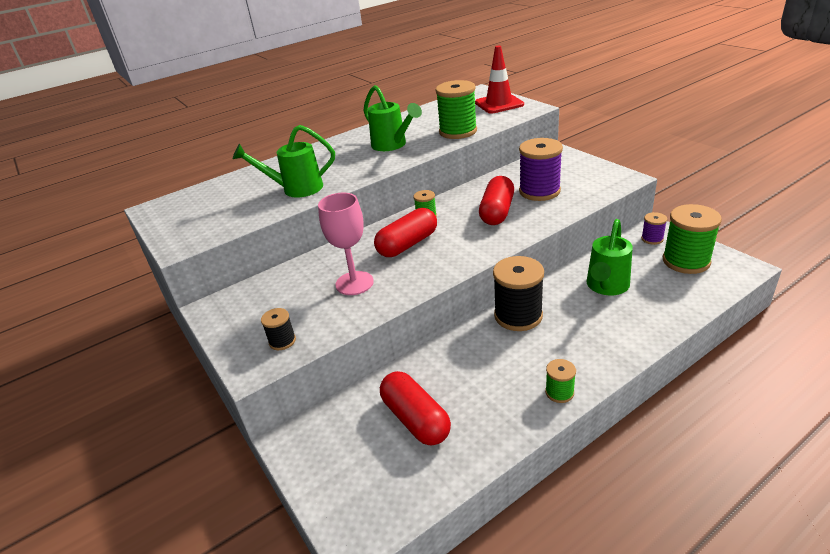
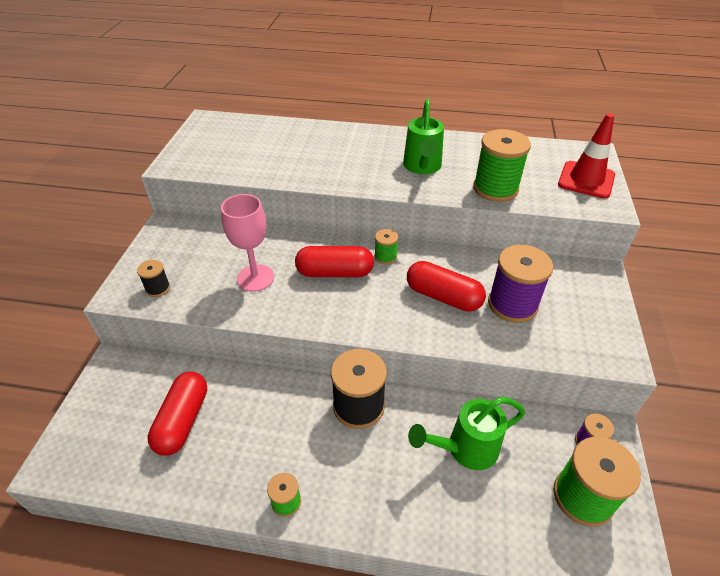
camera: 40 degrees right, 10 degrees up
green watering can [233,125,335,197] -> none
red capsule [479,176,514,225] -> red capsule turned 60 degrees clockwise [407,261,486,312]

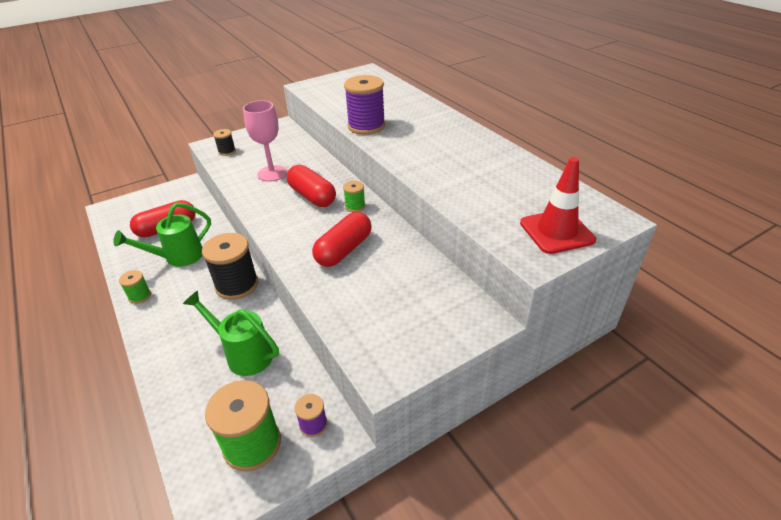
camera: 50 degrees right, 5 degrees down
green watering can [403,99,444,174] -> green watering can moved to [114,202,211,267]
red capsule [407,261,486,312] -> red capsule turned 45 degrees clockwise [312,212,372,267]
green spool [473,129,531,202] -> none
purple spool [488,245,553,323] -> purple spool moved to [344,75,385,135]

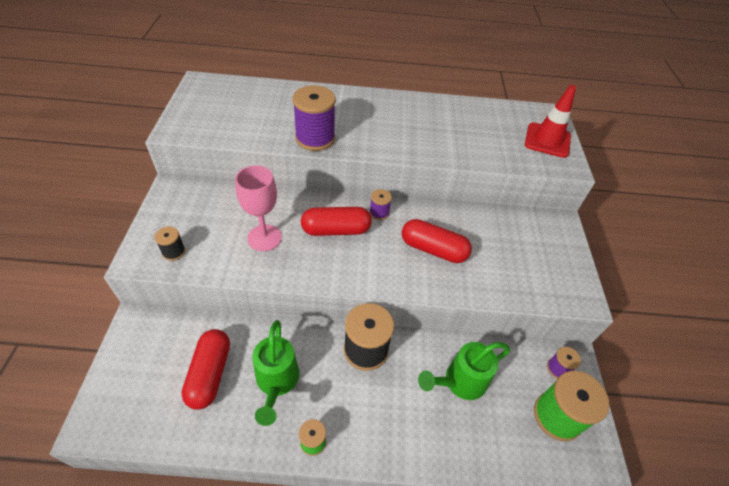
camera: 60 degrees left, 10 degrees up
red capsule [312,212,372,267] -> red capsule turned 45 degrees counterclockwise [402,219,472,263]
green spool [343,181,365,212] -> purple spool [369,189,392,220]

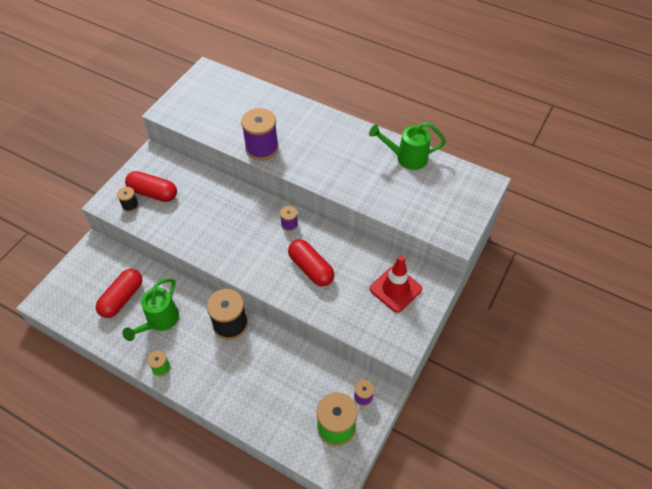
camera: 30 degrees right, 5 degrees up
pink goblet [235,165,282,251] -> none
red capsule [301,207,372,236] -> red capsule moved to [125,171,177,202]
green watering can [418,342,510,400] -> green watering can moved to [369,122,446,170]
red traffic cone [525,85,576,158] -> red traffic cone moved to [370,256,422,313]

